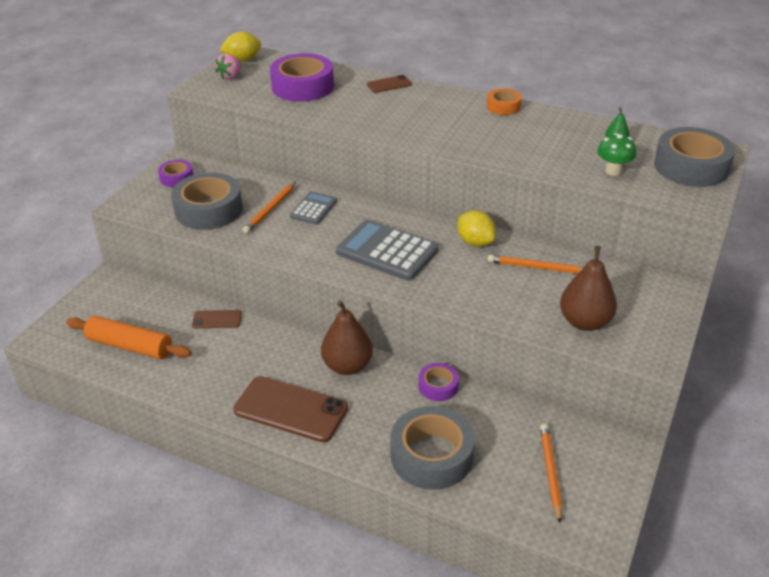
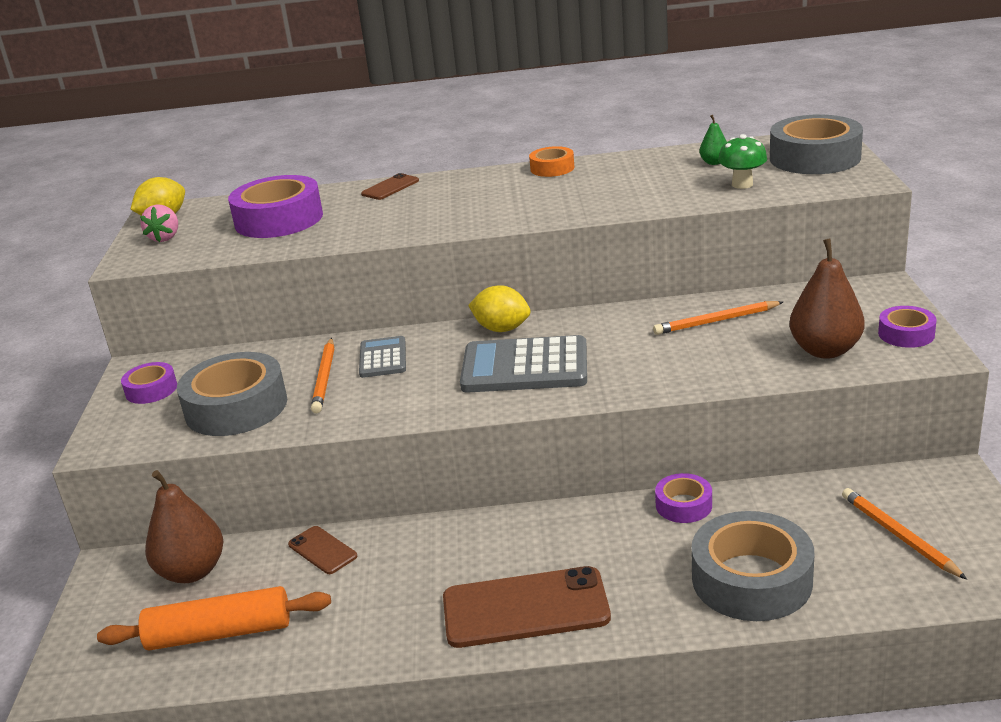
camera: 25 degrees left, 10 degrees down
brown phone [192,310,242,328] -> brown phone turned 75 degrees clockwise [288,526,357,574]
brown pear [321,301,373,375] -> brown pear moved to [145,470,223,583]
yellow lemon [457,210,496,247] -> yellow lemon moved to [468,285,530,332]
none -> purple tape [878,306,937,348]

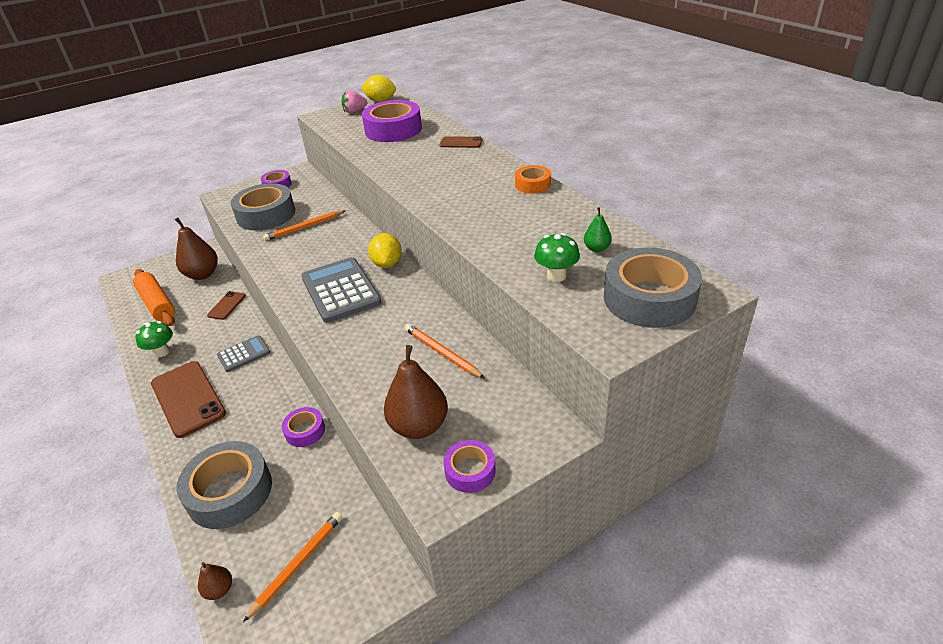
camera: 60 degrees right, 10 degrees up
grey calculator [359,336,406,378] -> grey calculator moved to [217,335,270,372]
none -> green mushroom [135,321,173,357]
none -> brown pear [198,562,232,600]

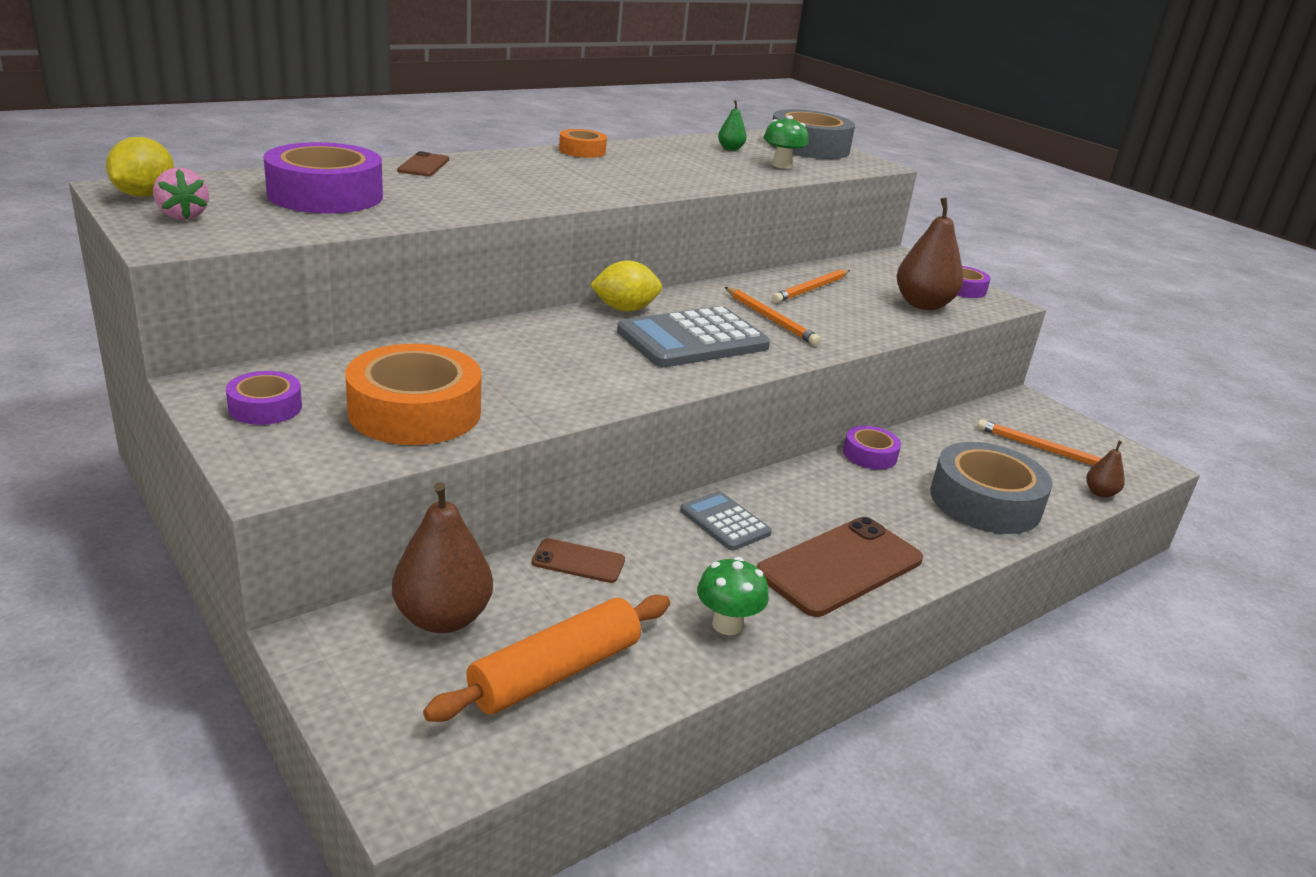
camera: 100 degrees left, 10 degrees down
grey tape [231,183,295,230] -> orange tape [345,344,482,445]
orange pencil [263,211,345,241] -> orange pencil moved to [725,287,821,346]

